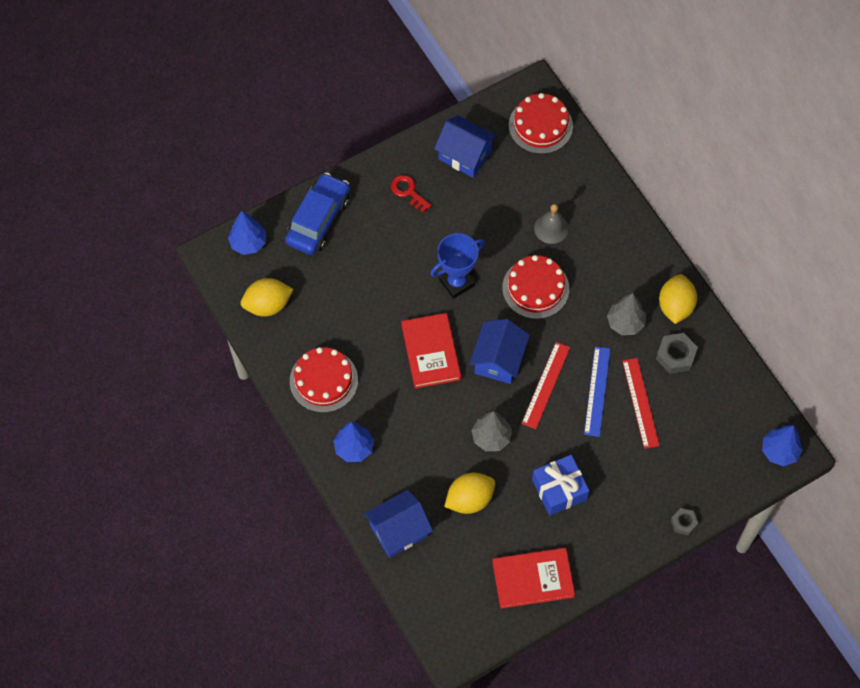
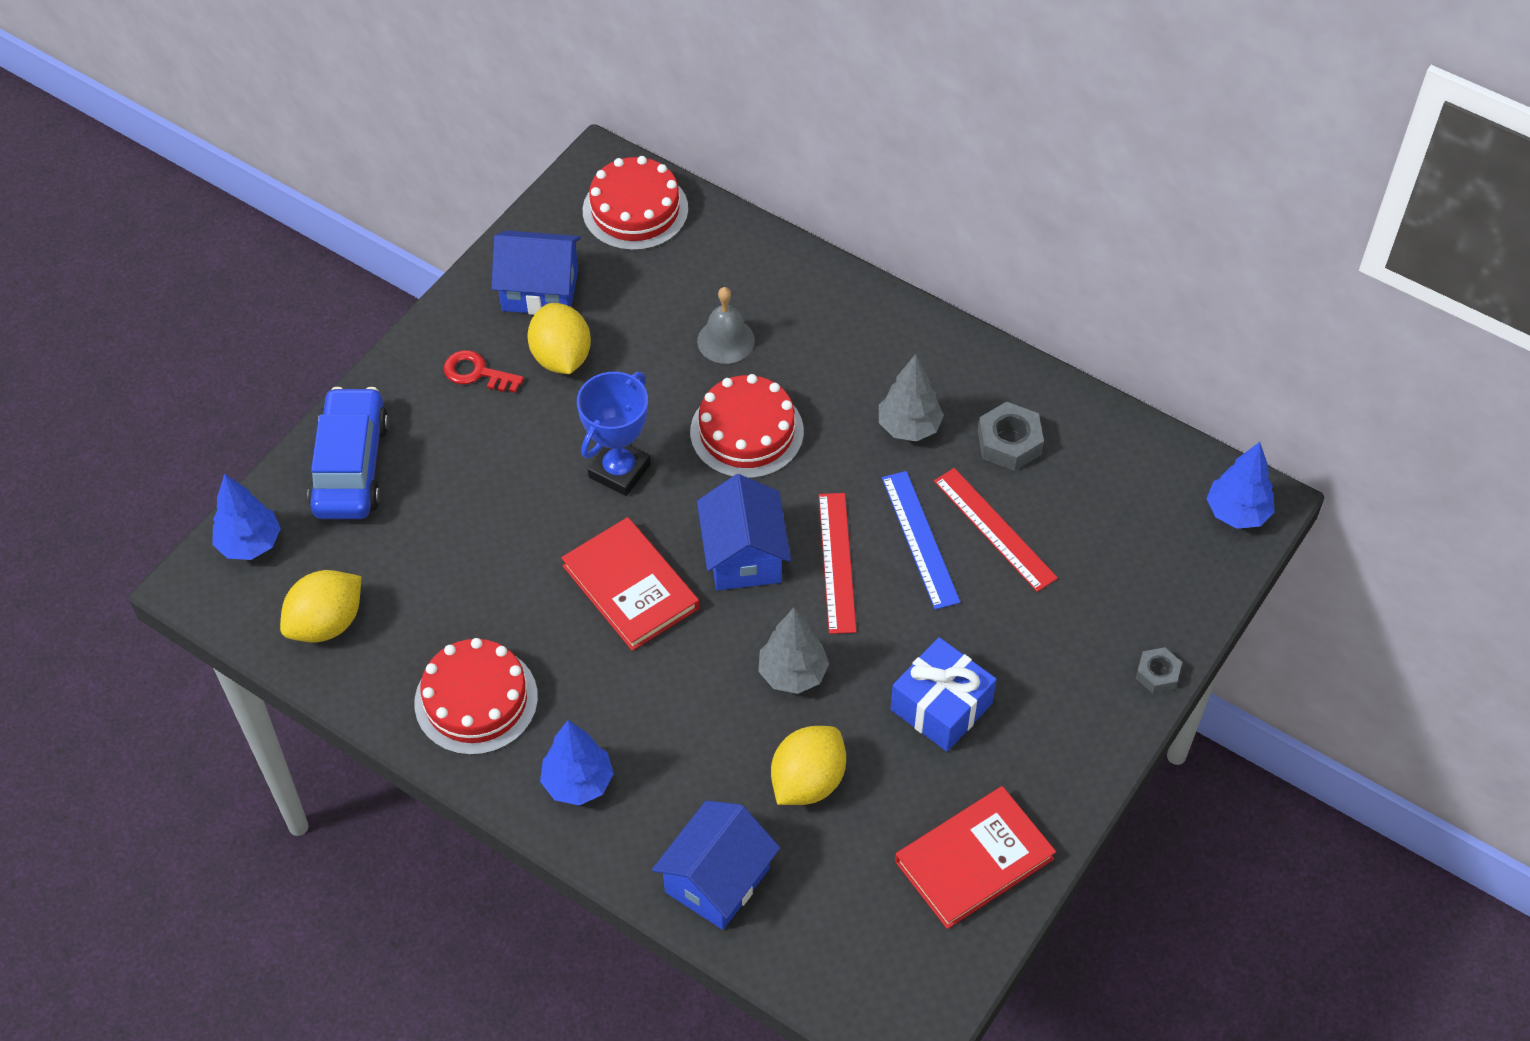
camera: 25 degrees left, 10 degrees down
yellow lemon [659,274,697,324] -> yellow lemon moved to [528,303,591,374]

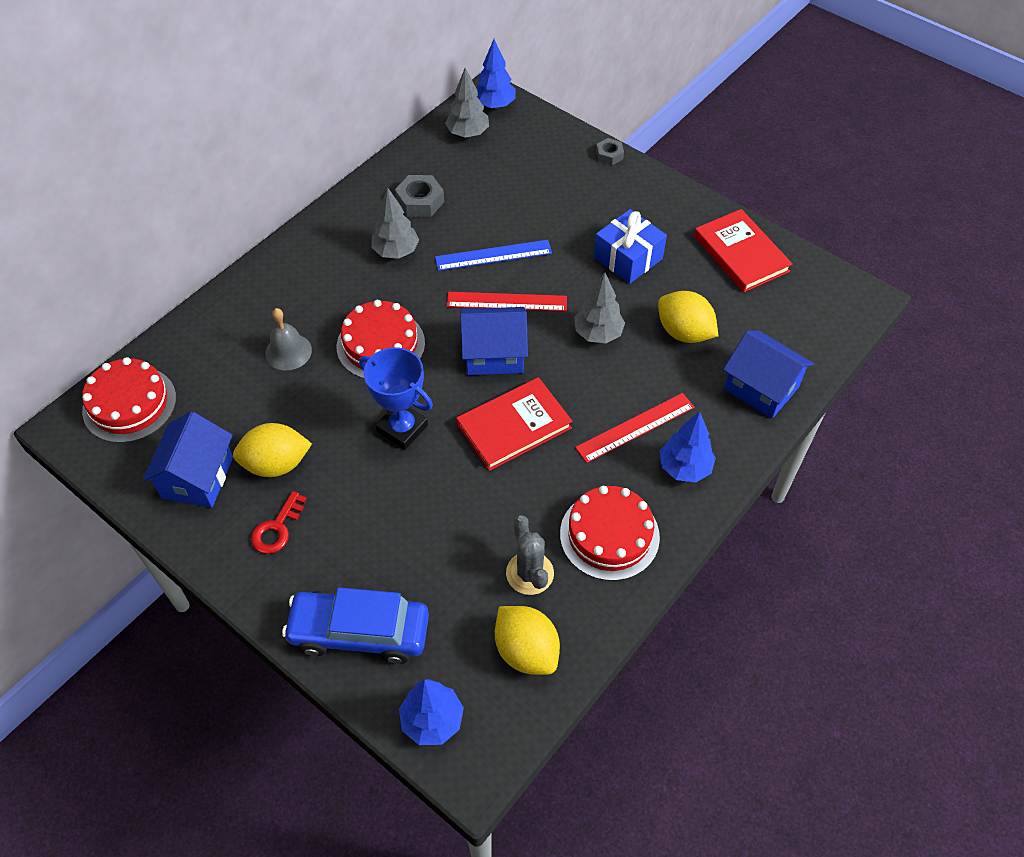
camera: 85 degrees left, 0 degrees up
red ruler [934,468,1058,592] -> red ruler moved to [575,393,695,463]
none -> grey tree [445,68,489,138]
none -> grey cactus [506,515,554,595]

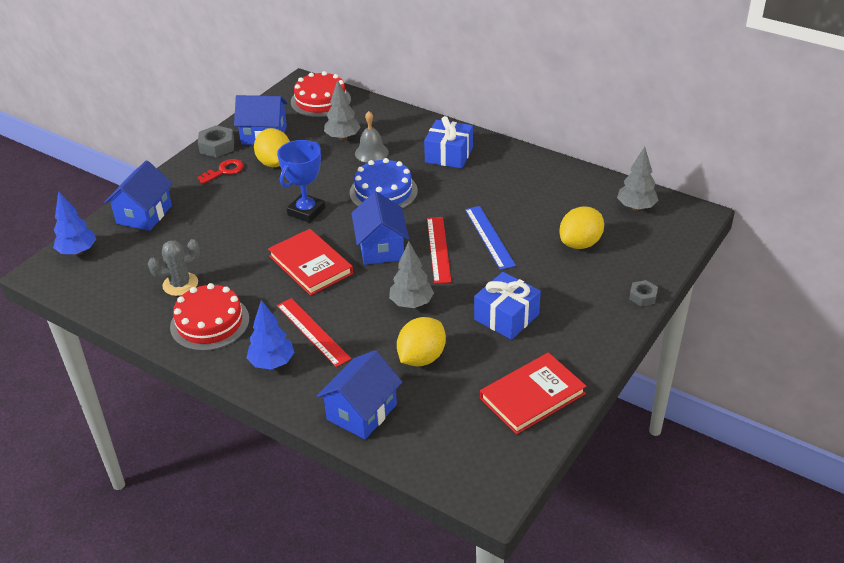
camera: 85 degrees right, 15 degrees down
red key [251,491,307,554] -> red key turned 120 degrees clockwise [197,159,244,184]
blue car [282,587,429,664] -> blue house [104,160,173,231]
red cake [337,300,425,379] -> blue cake [350,158,418,209]
grey tree [371,188,419,259] -> grey tree moved to [324,80,361,140]
grey nut [395,175,444,217] -> grey nut moved to [198,125,234,157]
blue tree [477,39,516,109] -> none
yellow lemon [495,606,560,675] -> yellow lemon moved to [559,206,604,249]
none -> blue gift [424,116,473,168]

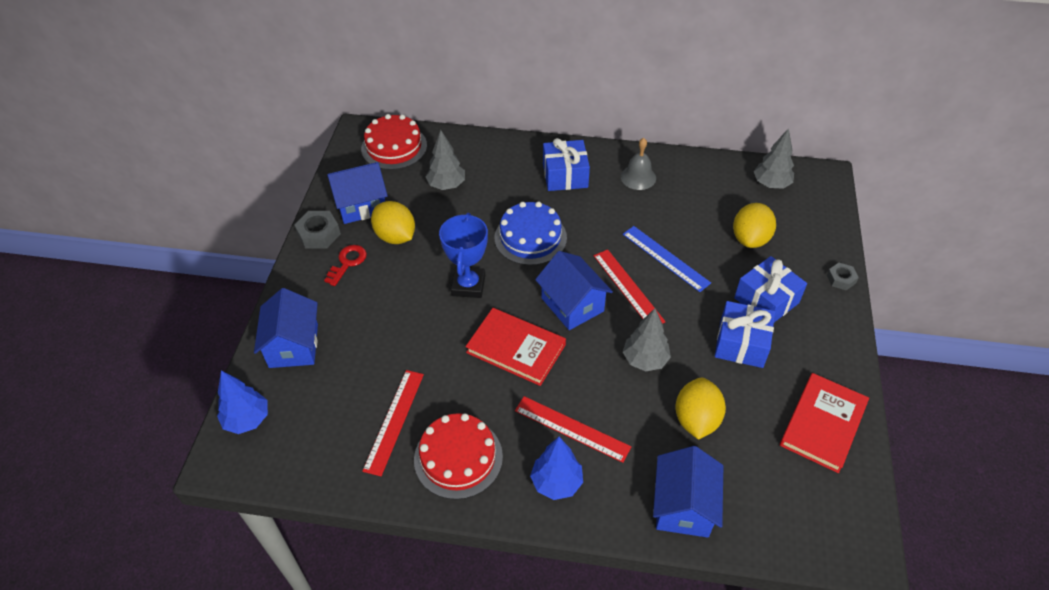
camera: 25 degrees left, 10 degrees up
grey cactus [148,239,200,296] -> red ruler [362,370,424,476]
grey bell [355,111,389,163] -> grey bell moved to [621,138,656,190]
none -> blue gift [734,256,807,322]

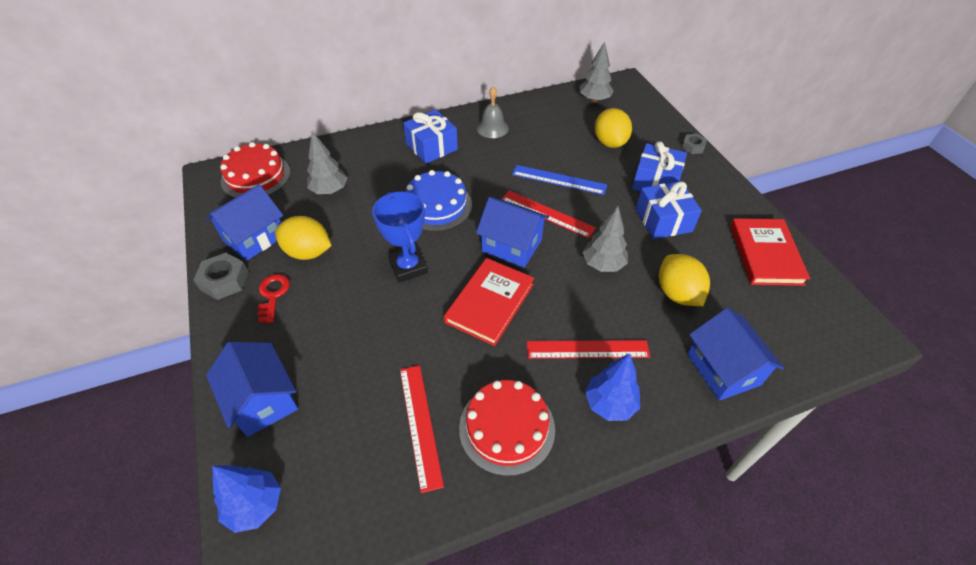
camera: 30 degrees left, 0 degrees up
red book [465,308,566,386] -> red book turned 60 degrees counterclockwise [444,258,534,346]

